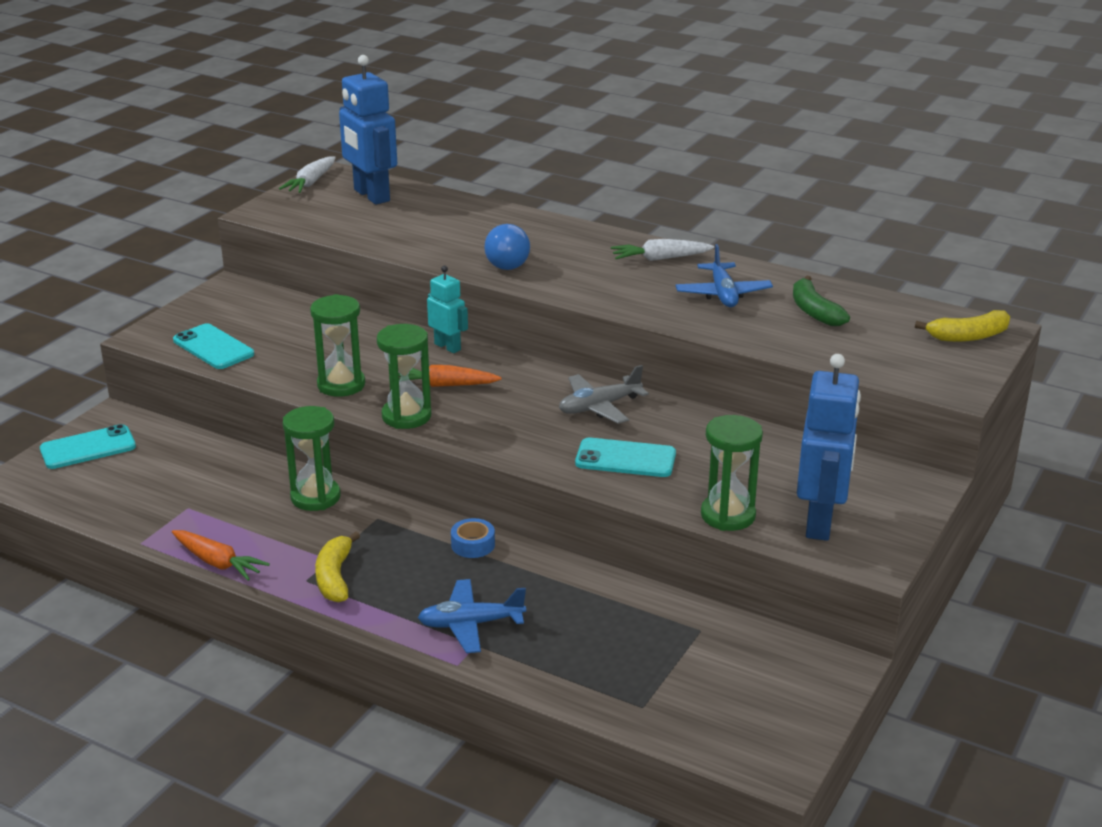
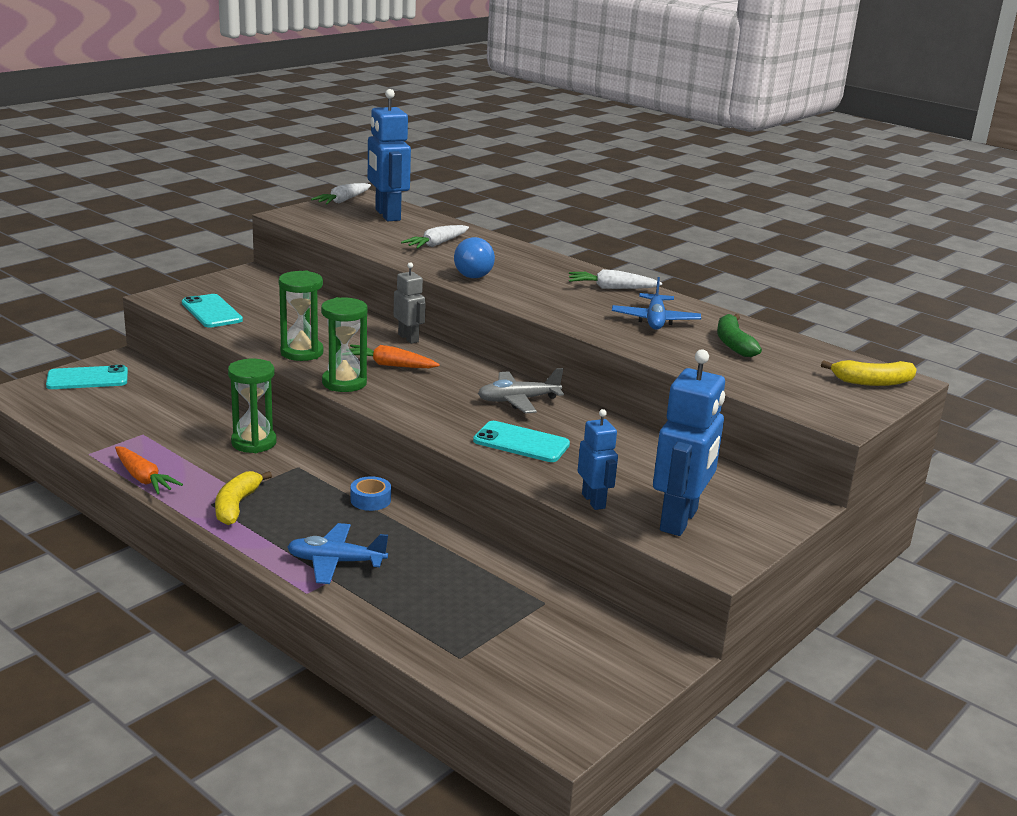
camera: 10 degrees right, 5 degrees down
turquoise robot [427,266,468,353] -> grey robot [394,262,426,344]
green hourglass [701,415,763,531] -> blue robot [578,409,618,510]
none -> white carrot [401,225,469,249]

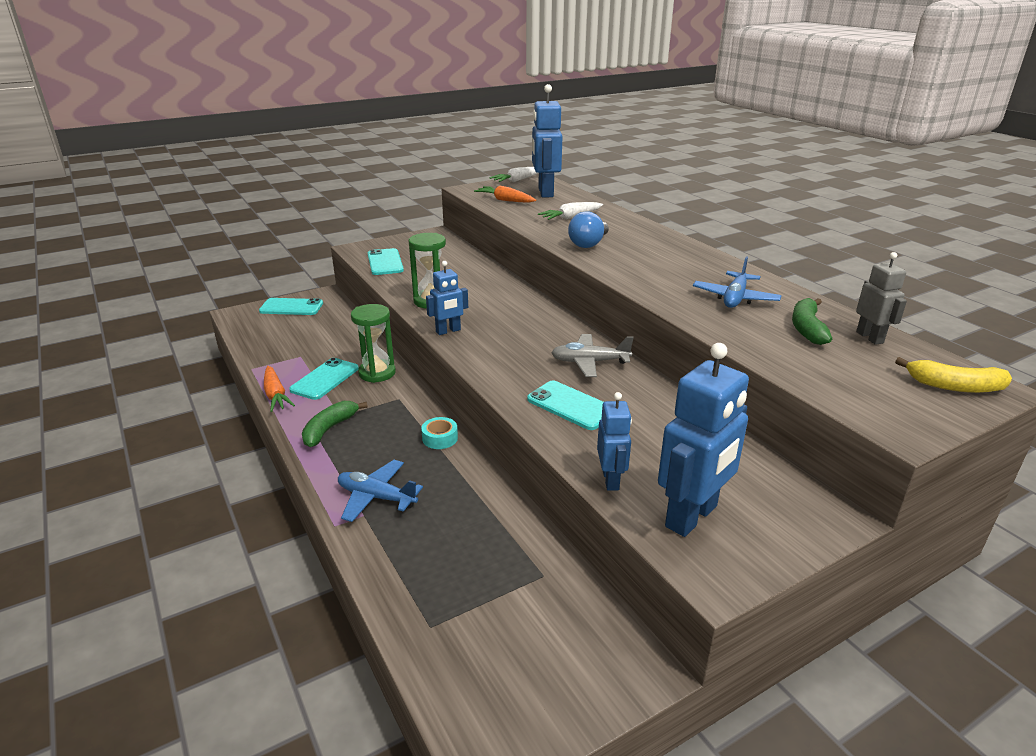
camera: 20 degrees right, 5 degrees up
yellow banana [215,471,272,525] -> green banana [302,401,368,447]
green hourglass [321,297,367,392] -> blue robot [426,261,468,335]
orange carrot [349,345,440,368] -> orange carrot moved to [474,186,536,203]
blue tape [351,476,391,511] -> turquoise tape [421,417,458,449]
grey robot [394,262,426,344] -> grey robot moved to [856,252,907,345]
white carrot [569,269,662,289] -> none
none -> turquoise phone [289,358,359,400]

